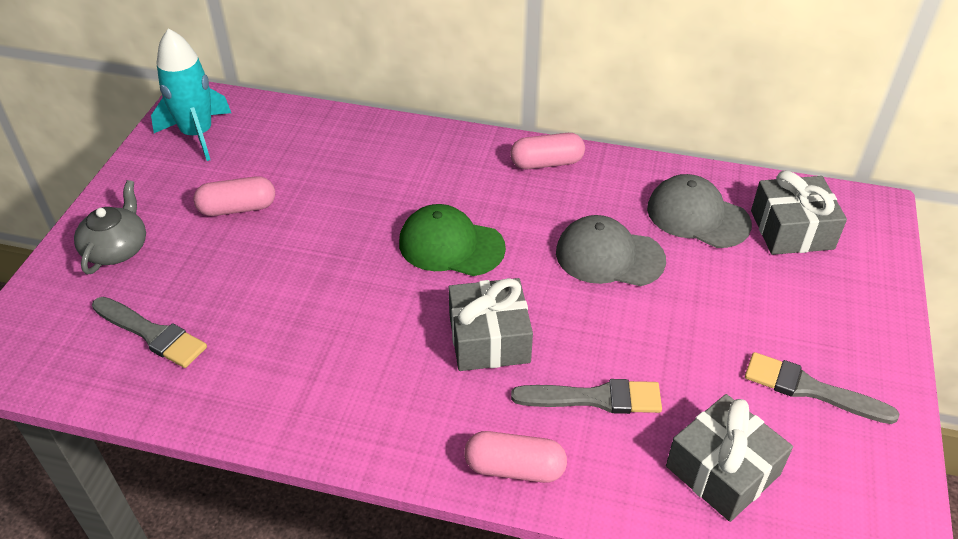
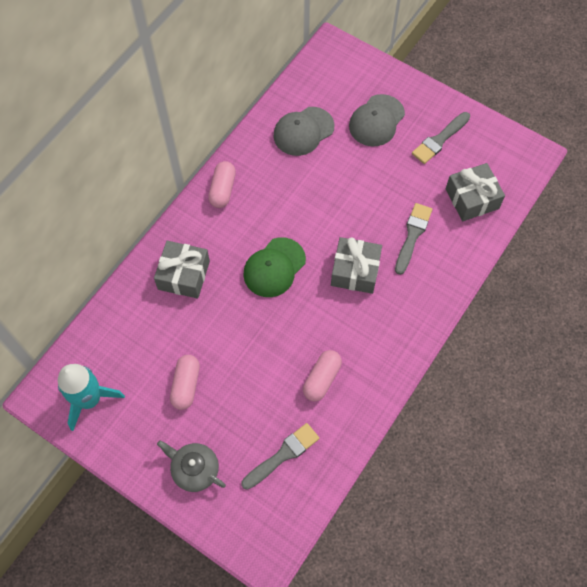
camera: 70 degrees left, 20 degrees up
pink capsule [464,431,567,483] -> pink capsule moved to [303,350,342,401]
grey cap [556,215,666,286] -> grey cap moved to [349,94,405,146]
grey gift [751,171,847,255] -> grey gift moved to [154,241,210,299]

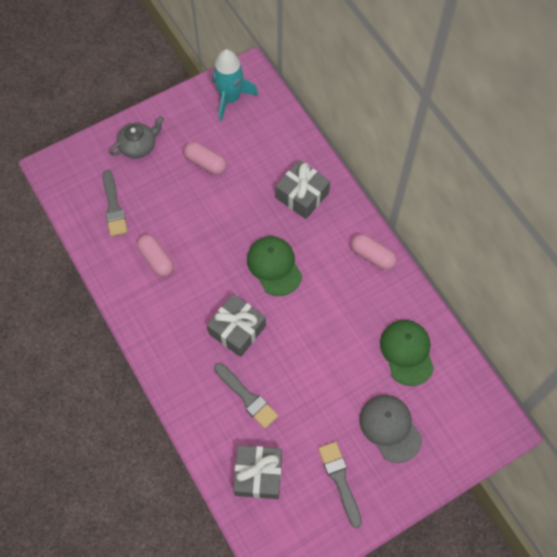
camera: 115 degrees right, 0 degrees up
grey cap [274,107,334,156] -> green cap [380,320,434,386]

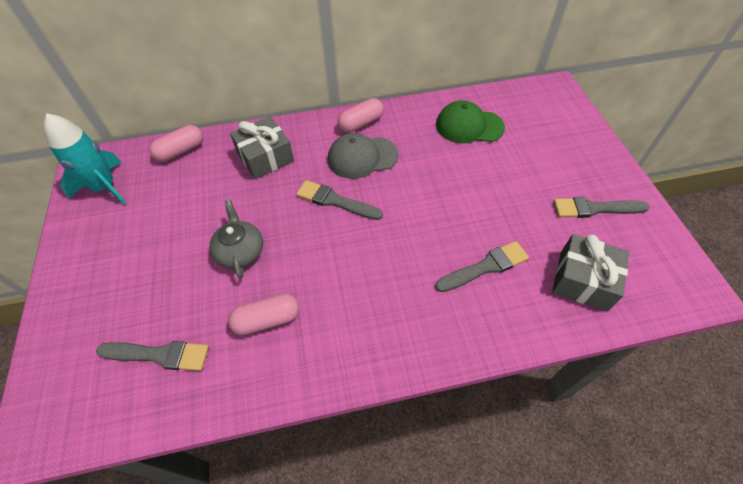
camera: 70 degrees left, 10 degrees down
grey teapot [109,116,164,158] -> grey teapot moved to [210,199,263,279]
pink capsule [184,142,227,175] -> pink capsule moved to [149,125,203,162]
grey gift [207,294,266,357] -> none
green cap [247,236,302,296] -> grey brush [296,180,383,220]
grey cap [359,395,422,463] -> grey cap moved to [328,133,399,179]

